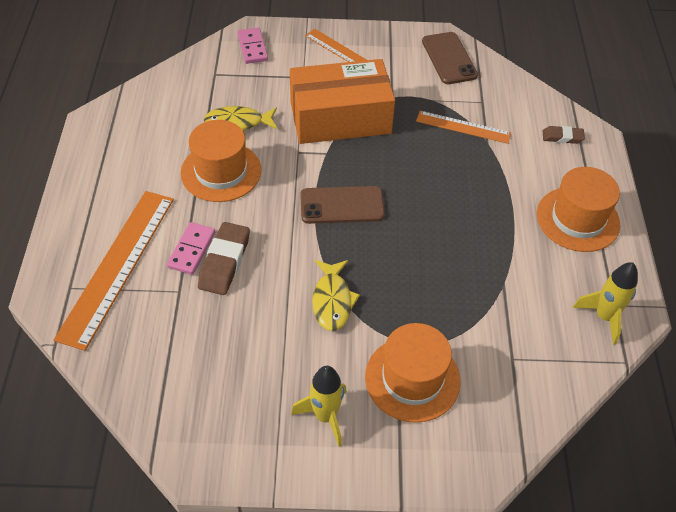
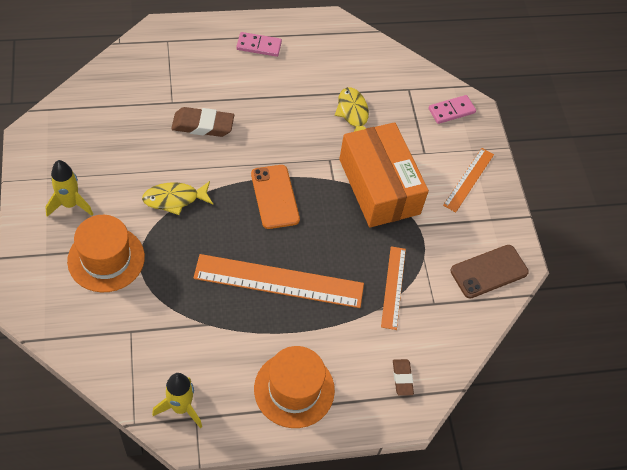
camera: 75 degrees right, 5 degrees up
orange ruler [54,191,174,351] -> orange ruler moved to [193,254,364,308]
pink domino [167,222,215,275] -> pink domino moved to [236,32,282,57]
orange hat [181,120,261,202] -> none
brown phone [300,186,385,224] -> orange phone [251,165,300,229]

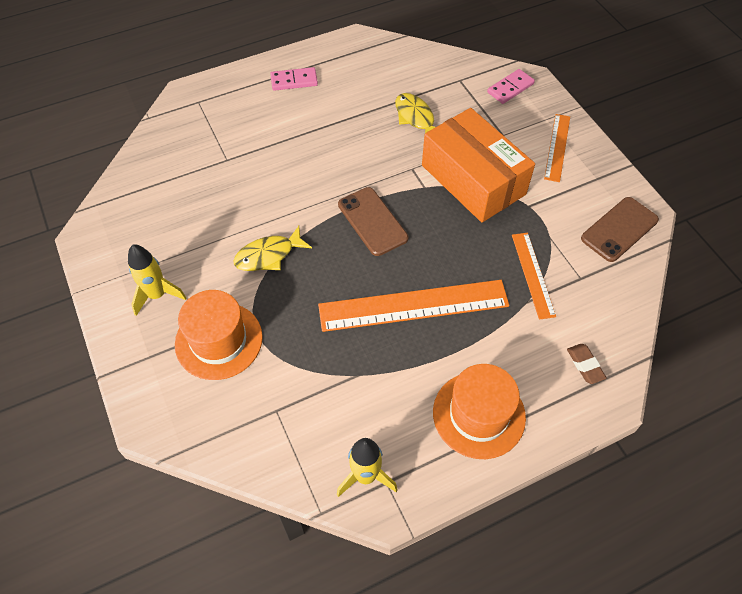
camera: 10 degrees left, 0 degrees up
brown eraser [171,107,234,137] -> none
orange phone [251,165,300,229] -> brown phone [338,187,408,256]

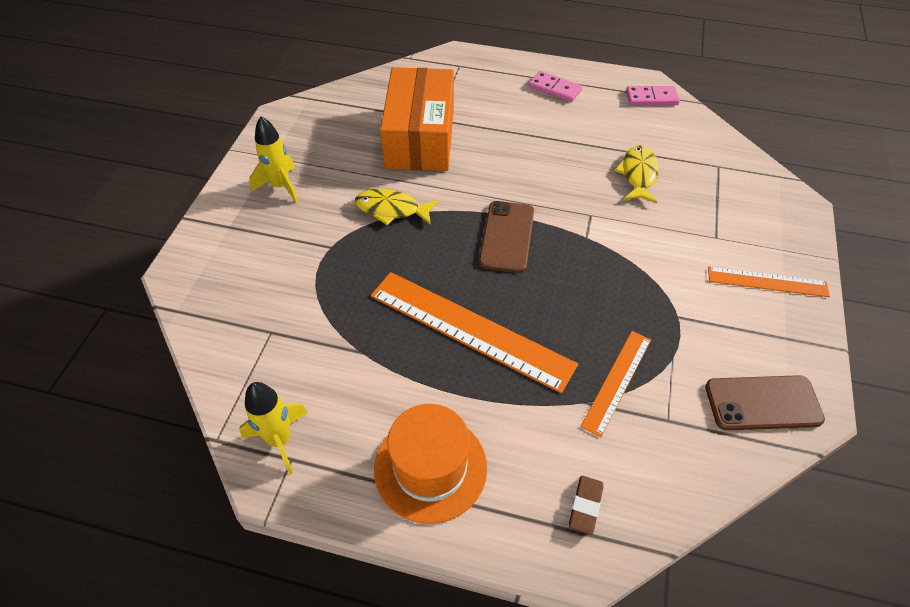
camera: 40 degrees right, 5 degrees down
orange hat [175,290,263,380] -> none
orange box [422,108,535,223] -> orange box moved to [380,67,454,171]
pink domino [487,69,535,104] -> pink domino moved to [626,86,680,105]
orange ruler [544,114,570,182] -> orange ruler turned 45 degrees clockwise [708,267,830,297]

